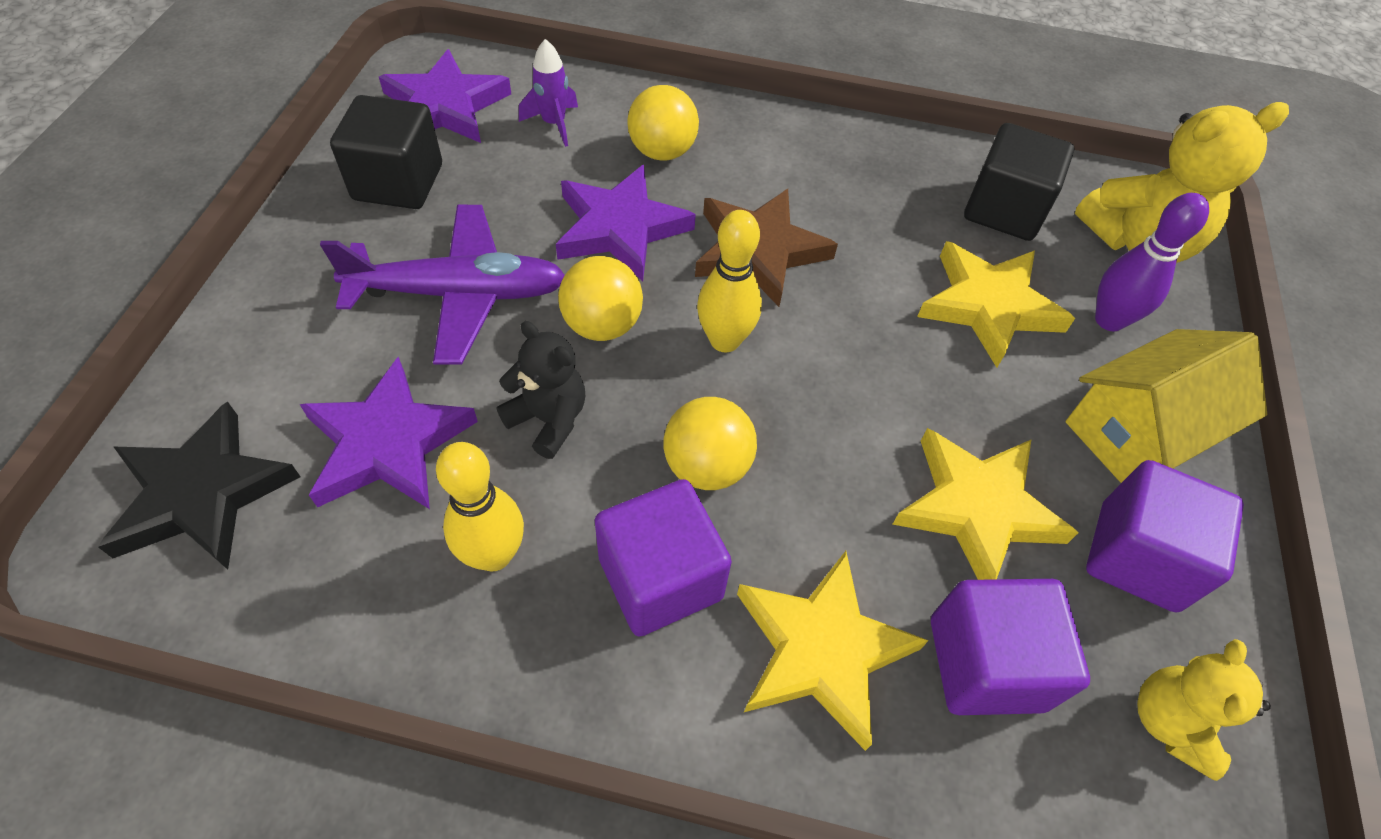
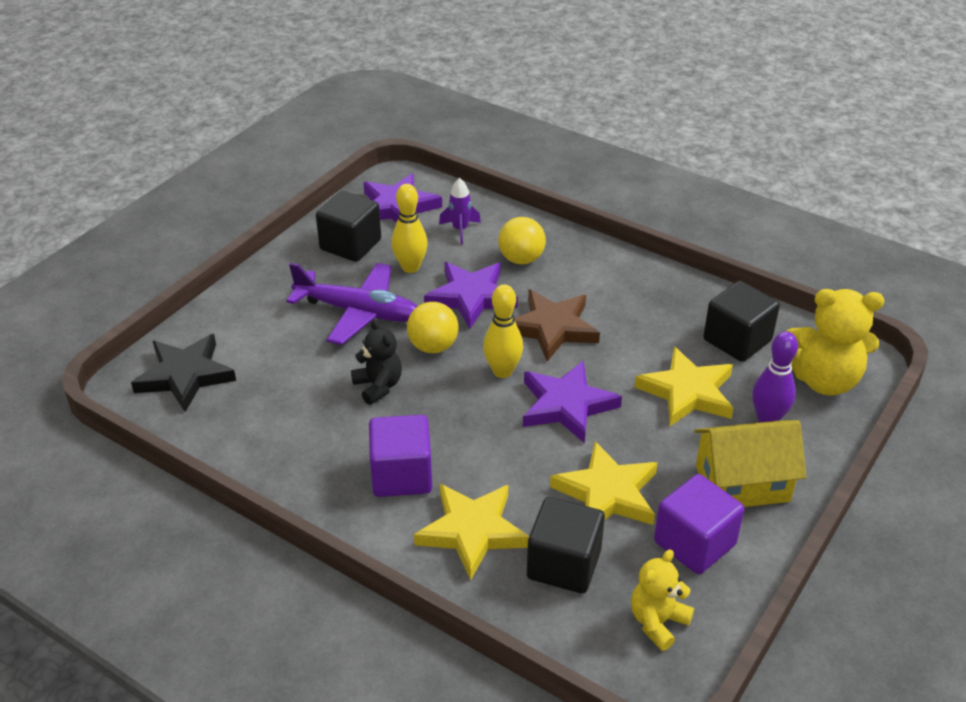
camera: 25 degrees right, 15 degrees down
purple star [300,357,478,509] -> purple star moved to [523,361,622,443]
yellow bowling pin [436,442,524,571] -> yellow bowling pin moved to [391,184,428,273]
yellow ball [663,397,757,490] -> none
purple cube [931,579,1090,715] -> black cube [527,497,605,593]

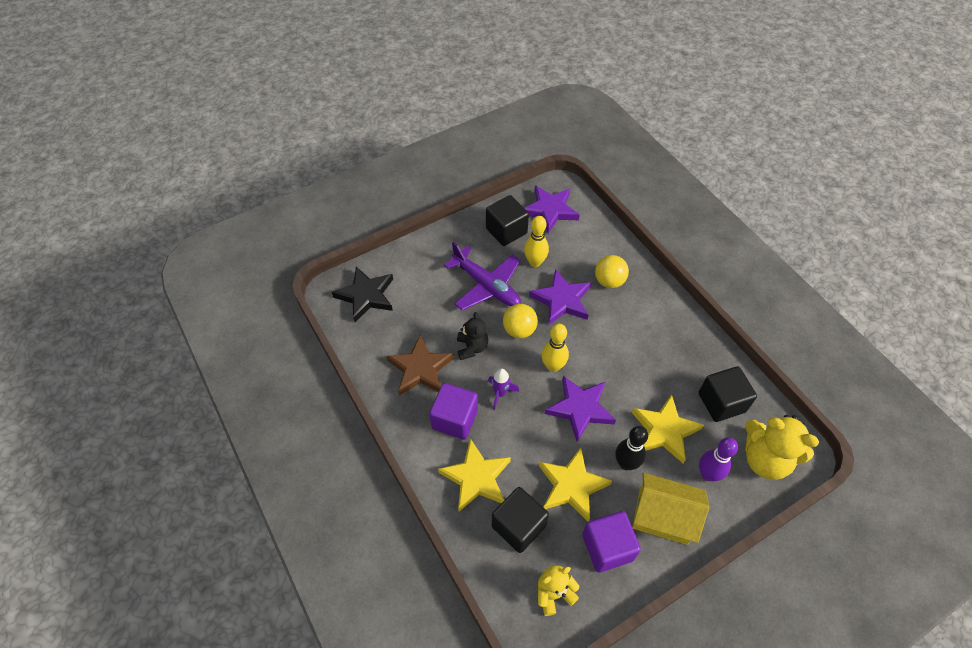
camera: 25 degrees right, 15 degrees up
purple rocket [439,178,481,244] -> purple rocket moved to [488,368,519,410]
brown star [515,289,600,361] -> brown star moved to [386,335,454,395]
none -> black bowling pin [615,426,648,470]

